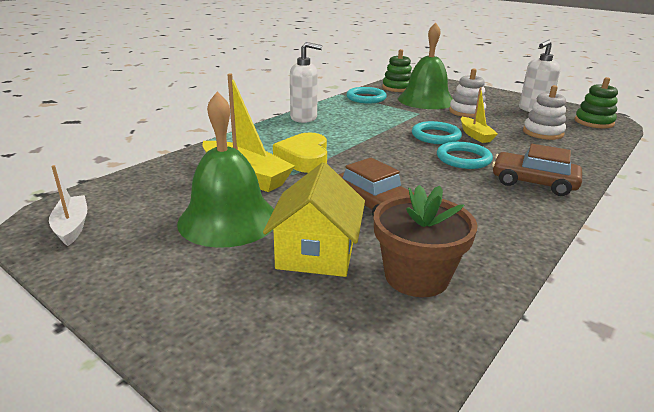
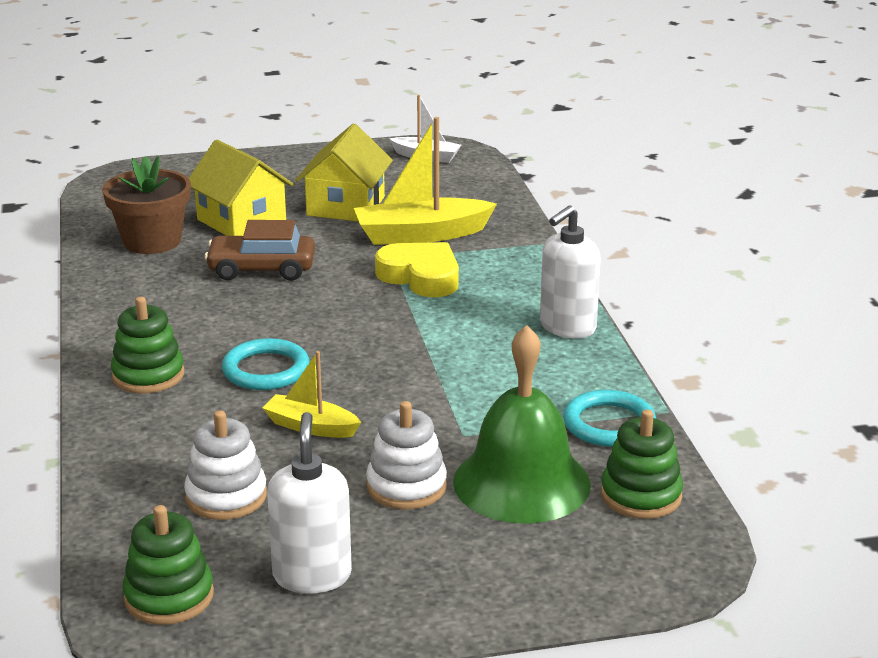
camera: 130 degrees right, 0 degrees up
green bell [177,92,274,248] -> yellow house [296,123,393,221]
turquoise ring [412,121,462,144] -> none
brown car [492,144,582,196] -> green stacking toy [111,297,184,394]

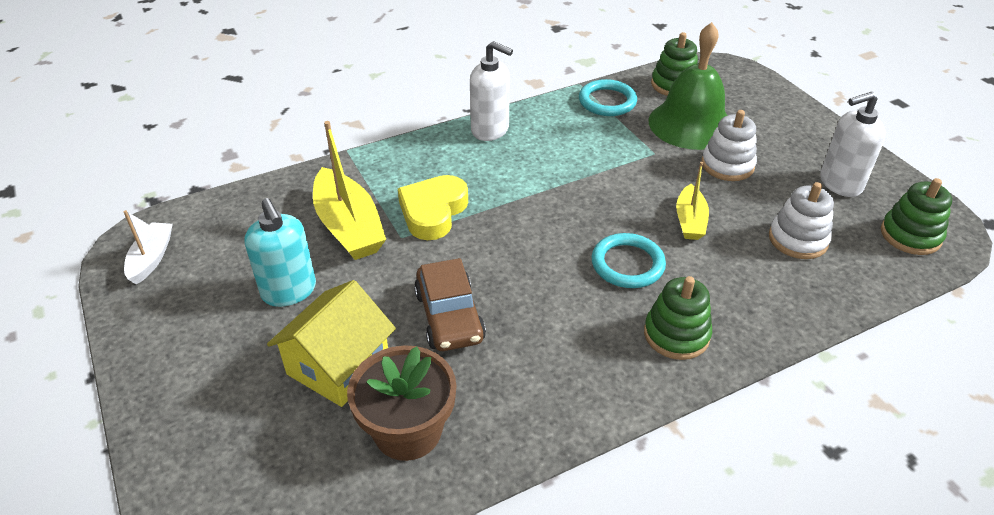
camera: 105 degrees left, 15 degrees up
yellow house [296,123,393,221] -> turquoise soap dispenser [244,198,316,307]

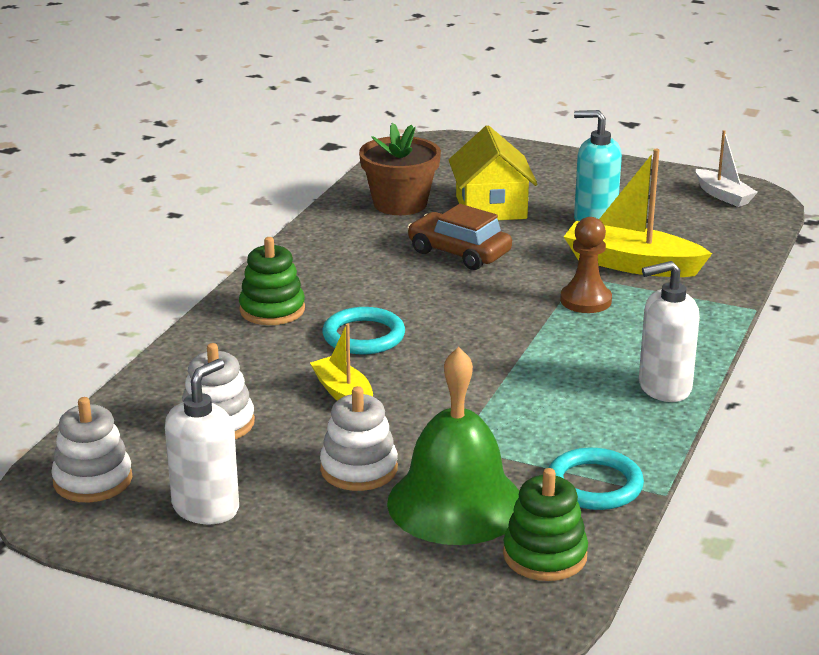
camera: 140 degrees right, 15 degrees down
yellow heart [398,175,468,240] -> brown pawn [560,217,612,313]
green stacking toy [881,178,952,255] -> white stacking toy [51,397,132,502]

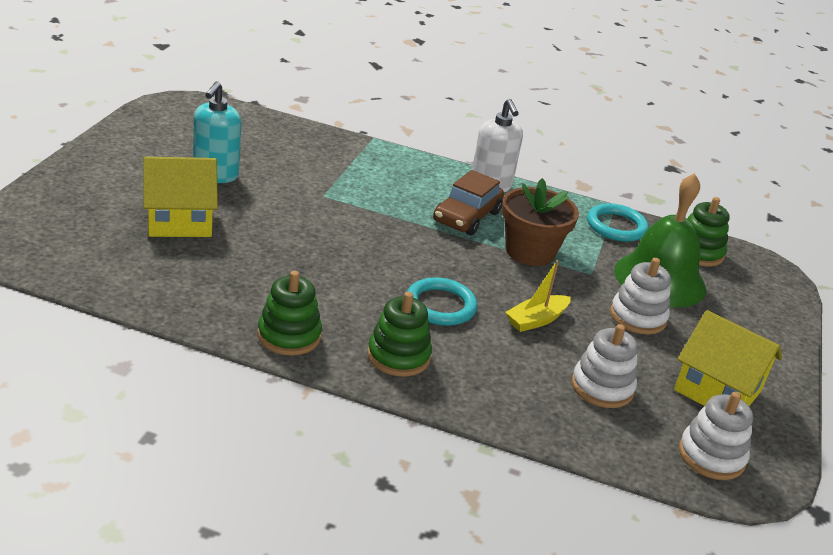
camera: 100 degrees left, 5 degrees up
white soap dispenser [165,359,239,525] -> yellow house [674,310,782,406]
brown flower pot [359,123,441,215] -> brown flower pot moved to [502,178,579,266]
brown car [407,204,512,270] -> brown car moved to [433,170,504,235]
brown pawn [560,217,612,313] -> none
yellow boat [564,149,712,277] -> none
white boat [696,130,758,207] -> none
none -> green stacking toy [257,271,322,356]

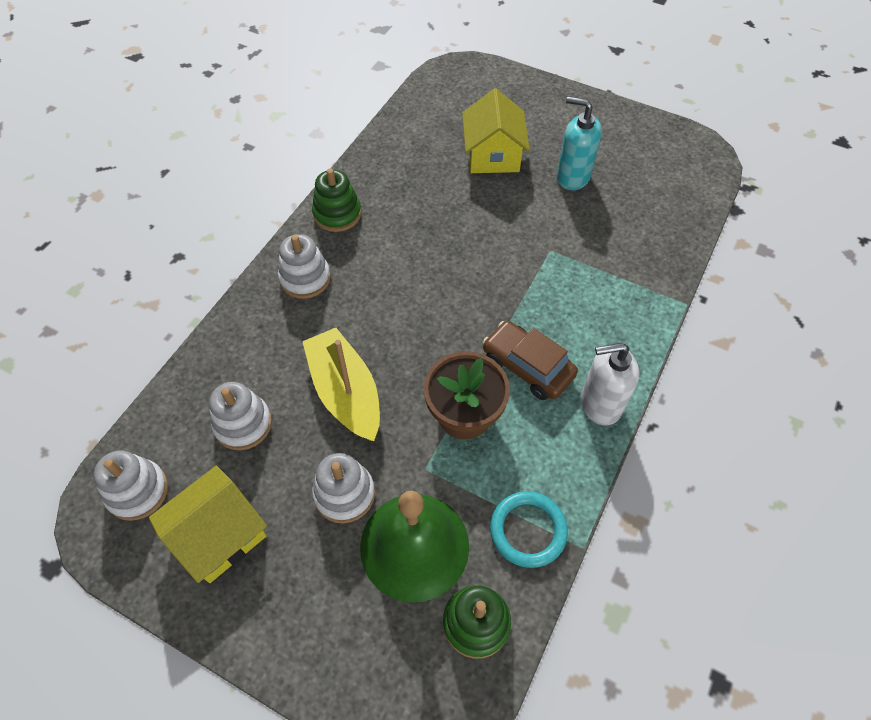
camera: 105 degrees right, 25 degrees up
green stacking toy [367,292,432,377] -> white stacking toy [278,234,331,299]
turquoise ring [407,277,477,326] -> none
yellow boat [505,260,571,332] -> yellow boat [302,328,380,441], size x1.73

